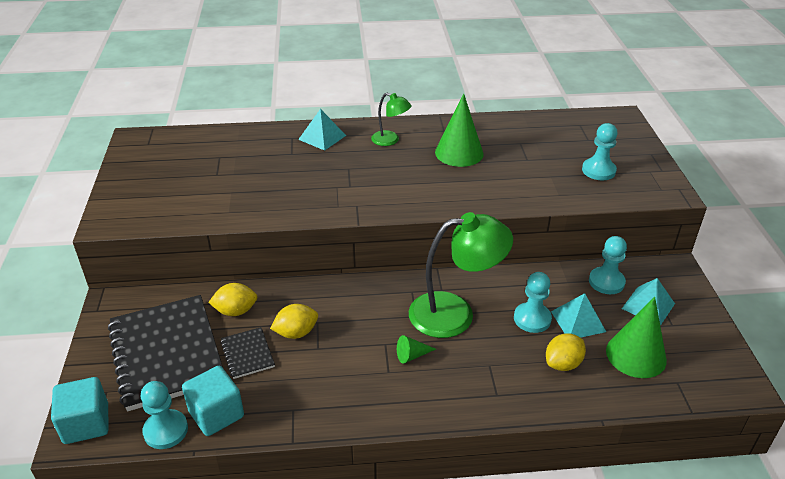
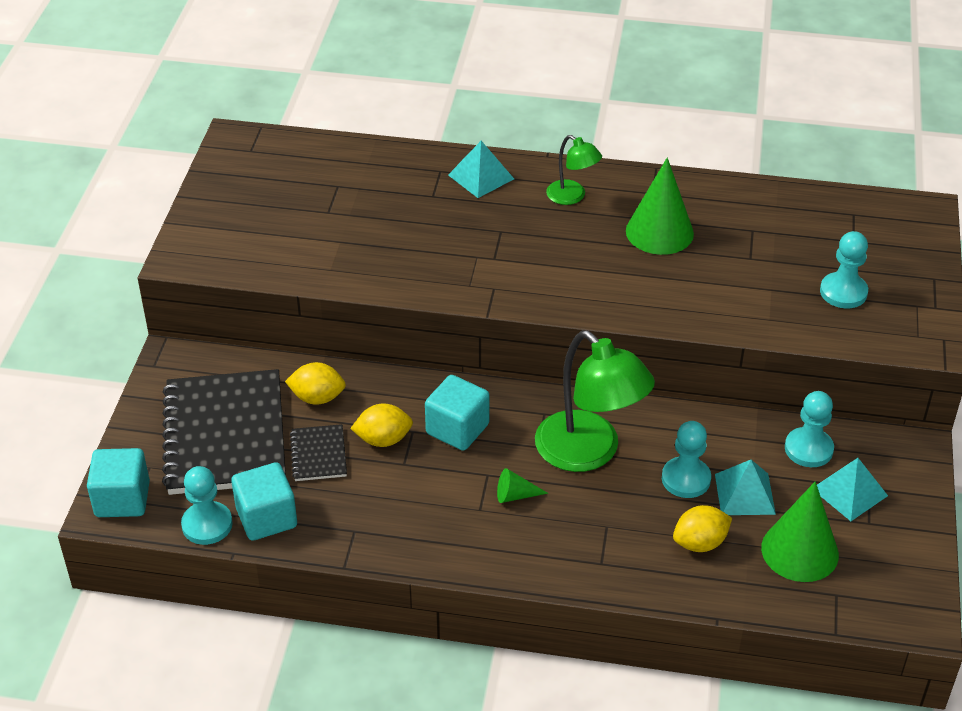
camera: 15 degrees right, 5 degrees up
green lamp [409,212,513,338] -> green lamp turned 45 degrees clockwise [535,330,655,472]
none -> turquoise cube [425,375,490,451]

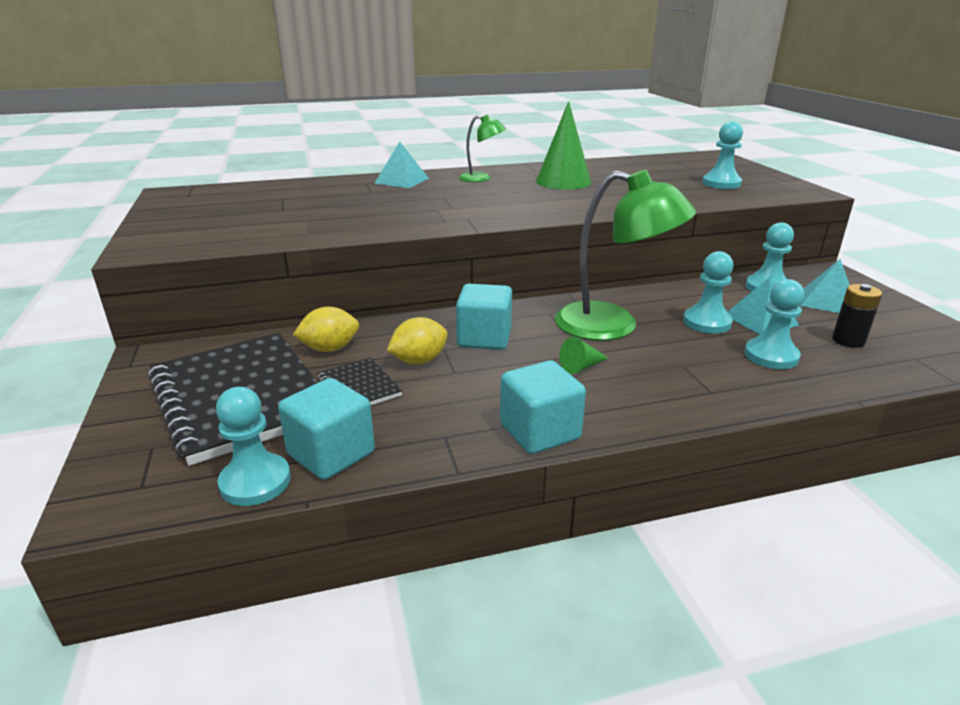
camera: 25 degrees left, 15 degrees down
turquoise cube [87,448,150,517] -> turquoise cube moved to [500,360,586,454]
yellow lemon [673,505,732,552] -> turquoise pawn [744,279,805,369]
green cone [761,481,839,582] -> black battery [832,284,882,348]

